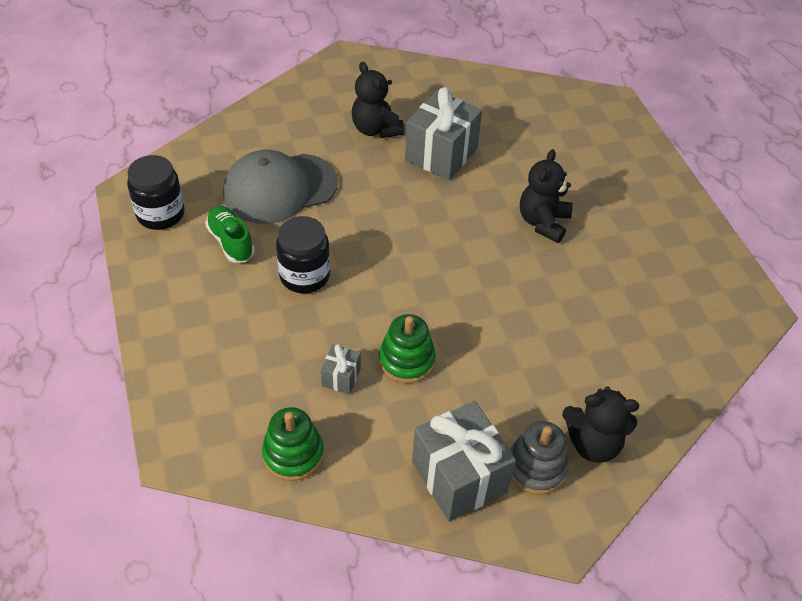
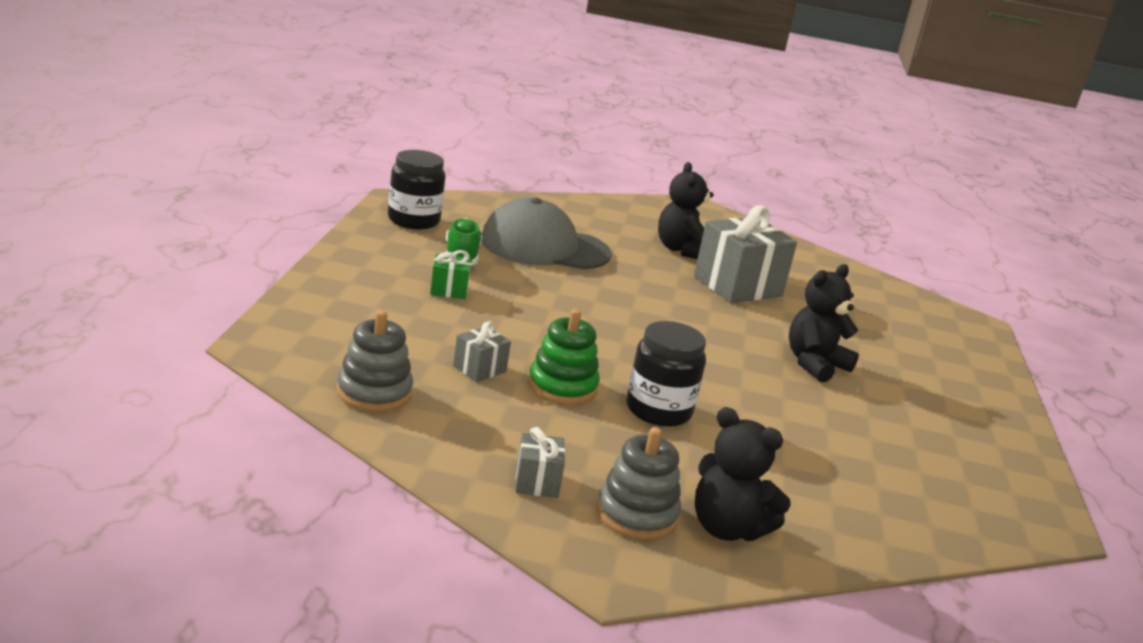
camera: 25 degrees right, 25 degrees down
green stacking toy [262,407,324,481] -> grey stacking toy [336,310,413,412]
black jar [276,216,330,293] -> black jar moved to [627,321,706,427]
grey gift [412,401,516,522] -> grey gift [516,427,565,498], size x0.47
none -> green gift [430,250,471,299]

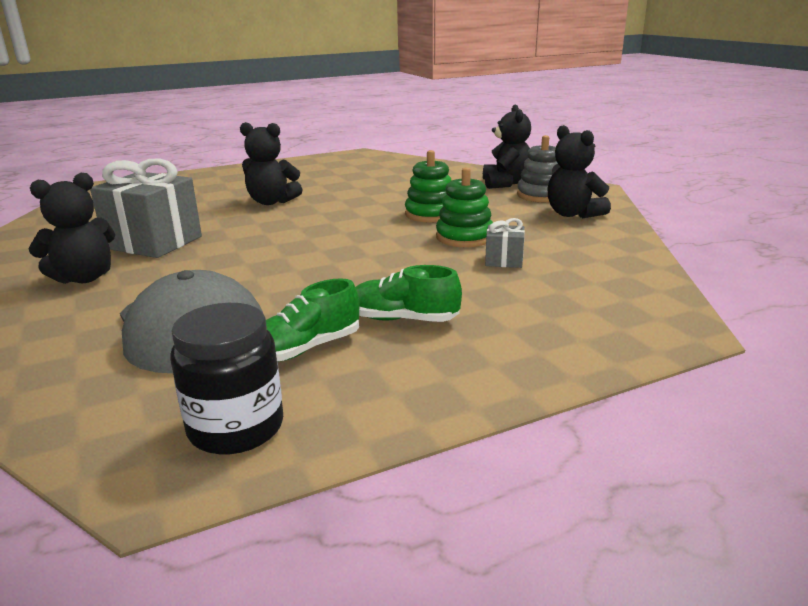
camera: 120 degrees left, 0 degrees up
grey stacking toy [336,310,413,412] -> none
green gift [430,250,471,299] -> green shoe [356,265,462,322]
grey gift [516,427,565,498] -> black teddy bear [547,125,611,218]
black jar [627,321,706,427] -> green stacking toy [405,150,452,223]

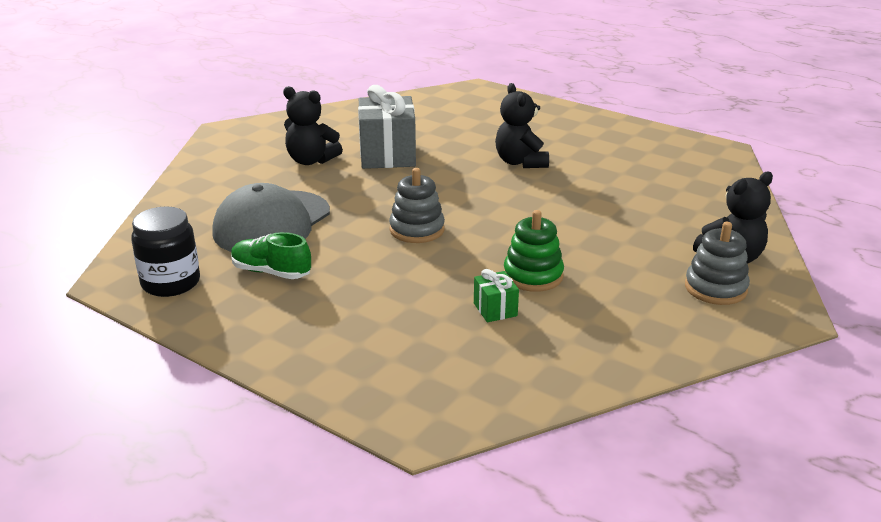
camera: 60 degrees right, 5 degrees up
green shoe [356,265,462,322] -> none
green stacking toy [405,150,452,223] -> none
grey gift [485,218,525,268] -> green gift [474,269,519,322]
black teddy bear [547,125,611,218] -> none
none -> grey stacking toy [389,168,445,243]

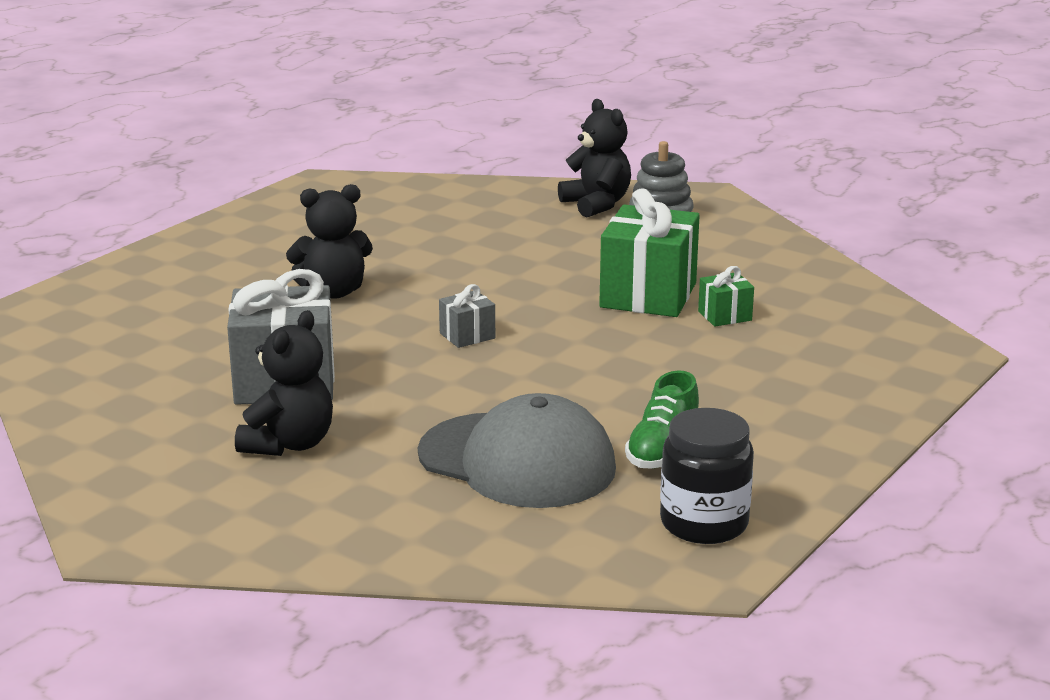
camera: 90 degrees left, 5 degrees down
grey stacking toy [389,168,445,243] -> none
green stacking toy [504,210,564,292] -> green gift [599,188,700,317]
none -> grey gift [439,284,495,348]

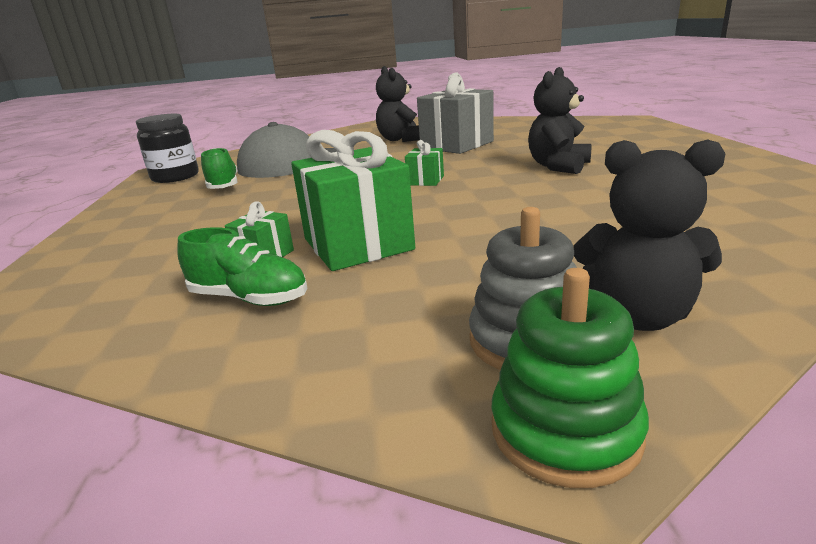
camera: 140 degrees right, 0 degrees up
grey gift [439,284,495,348] -> green gift [405,140,444,186]
none -> green shoe [177,227,308,306]
none -> green stacking toy [491,268,649,488]

